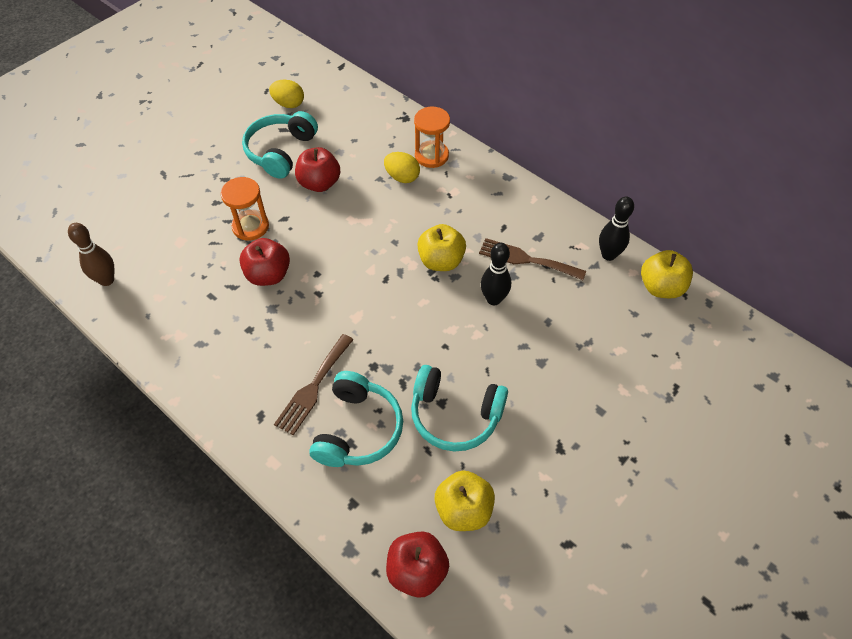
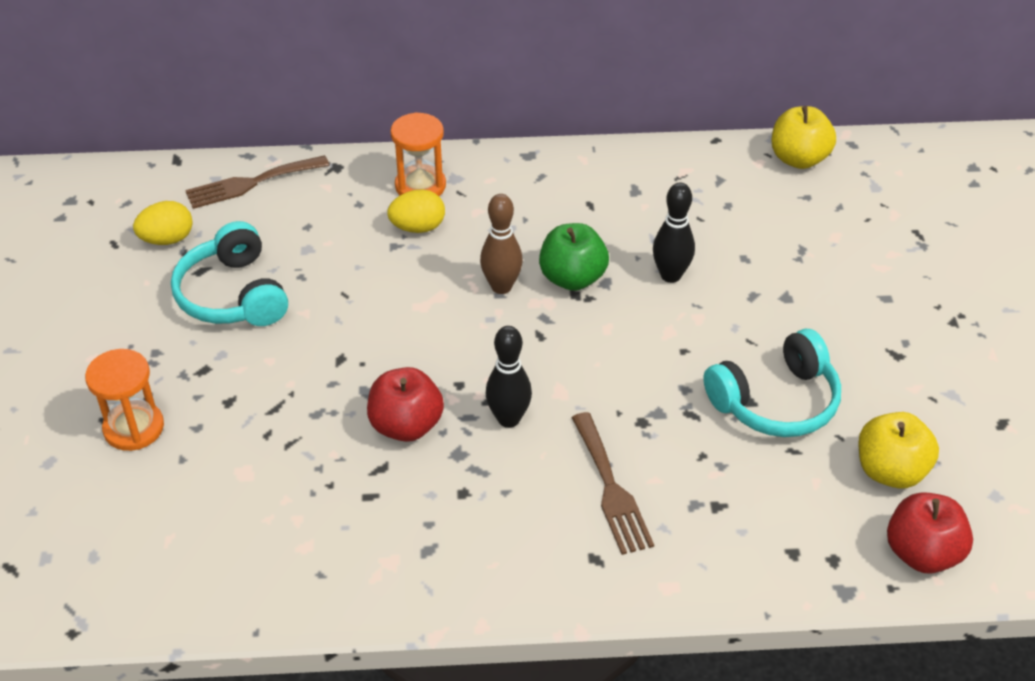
camera: 45 degrees left, 10 degrees down
brown bowling pin [68,223,114,286] -> brown bowling pin moved to [480,194,523,294]
orange hourglass [221,177,269,240] -> orange hourglass moved to [85,349,164,451]
red apple [295,147,340,192] -> none
turquoise headphones [309,371,403,467] -> none
yellow apple [417,224,466,271] -> green apple [539,223,609,291]
brown fork [479,238,586,280] -> brown fork moved to [185,155,330,209]
black bowling pin [599,197,634,261] -> black bowling pin moved to [485,326,532,428]

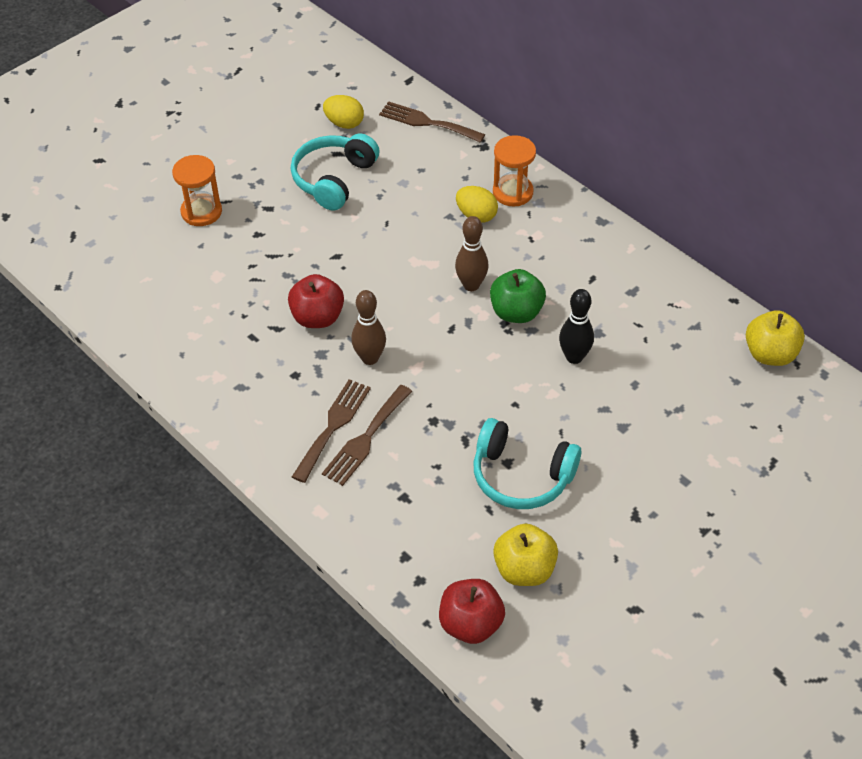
camera: 50 degrees right, 5 degrees up
black bowling pin [485,326,532,428] -> brown bowling pin [351,290,386,365]
none -> brown fork [292,379,371,483]

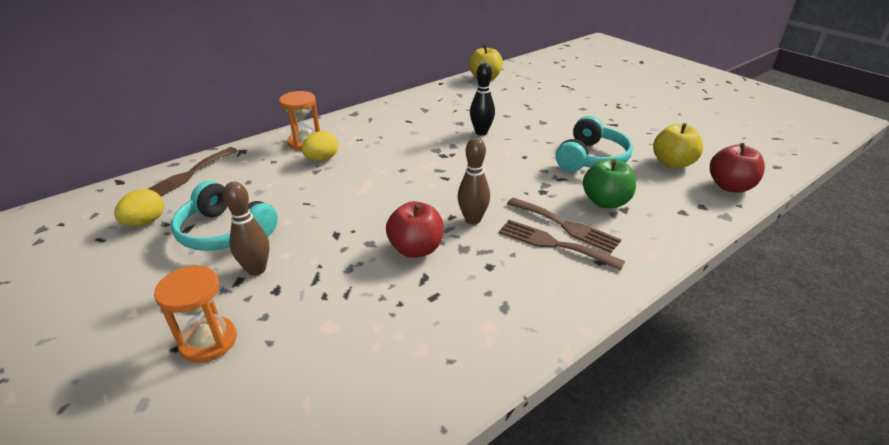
camera: 85 degrees left, 15 degrees down
brown bowling pin [455,216,489,291] -> brown bowling pin moved to [223,182,269,276]
green apple [490,269,546,323] -> green apple moved to [583,158,636,208]

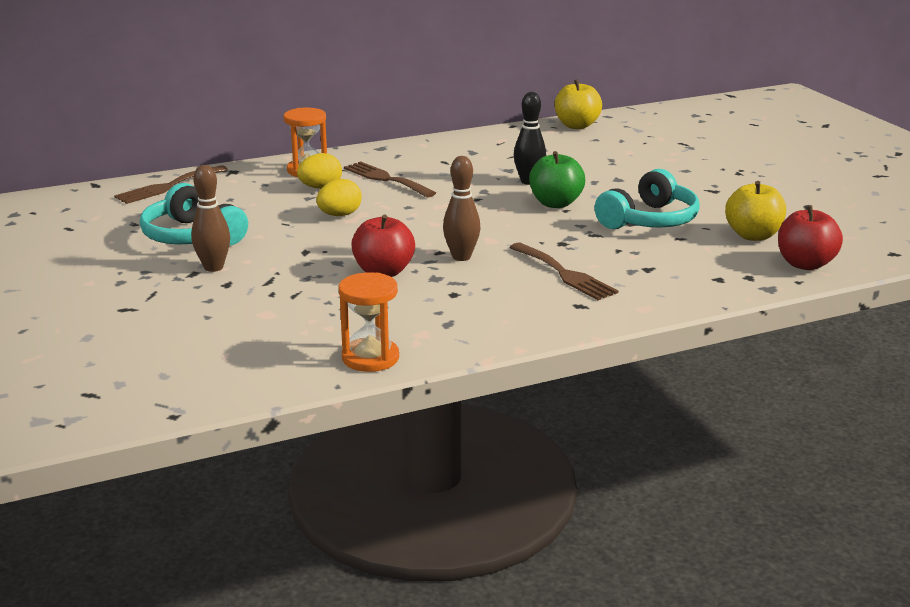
camera: 15 degrees right, 10 degrees down
yellow egg [114,189,164,226] -> yellow egg moved to [316,179,362,216]
orange hourglass [154,265,237,363] -> orange hourglass moved to [339,272,399,372]
brown fork [499,220,625,270] -> brown fork moved to [344,161,436,197]
green apple [583,158,636,208] -> green apple moved to [529,151,585,208]

